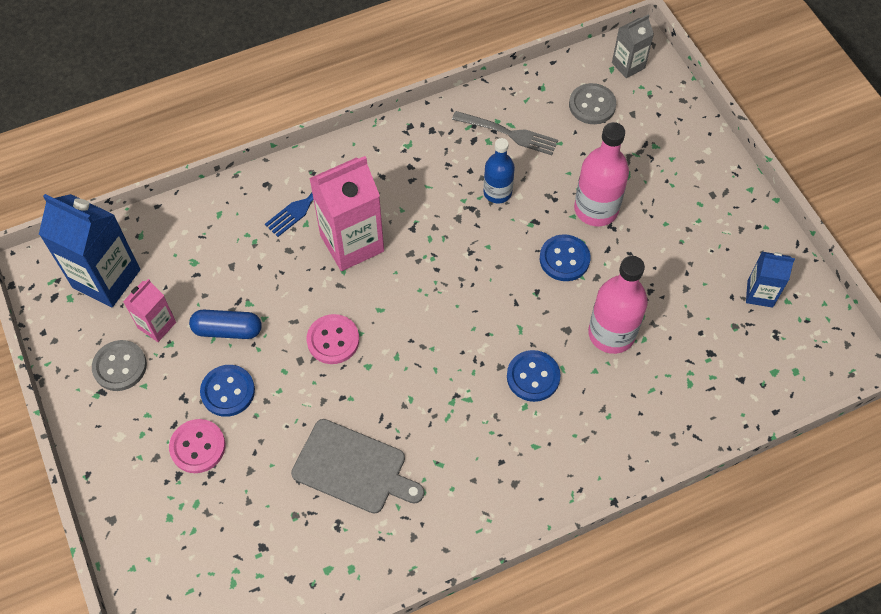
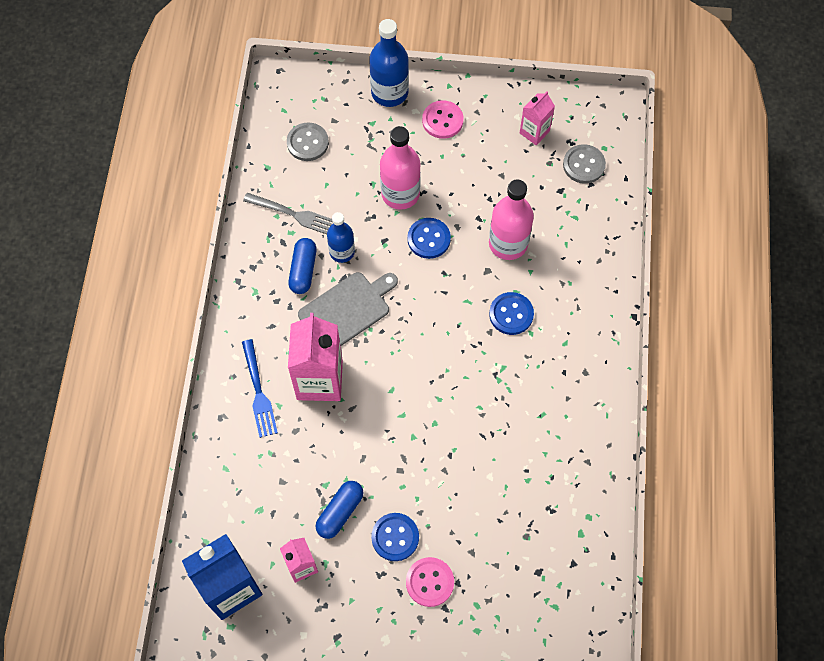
camera: 60 degrees left, 5 degrees up
grey button [92,340,147,391] -> grey button moved to [563,144,606,184]
grey cutting board [291,419,424,514] -> grey cutting board moved to [298,272,398,346]
pink button [307,314,359,364] -> pink button moved to [422,100,464,139]
grey fork [452,111,558,155] -> grey fork turned 60 degrees clockwise [243,193,332,234]
grey carton [612,14,654,78] -> none
blue carton [746,252,795,308] -> pink carton [520,91,555,145]
none -> blue capsule [288,238,317,294]
none -> blue bottle [369,19,409,107]

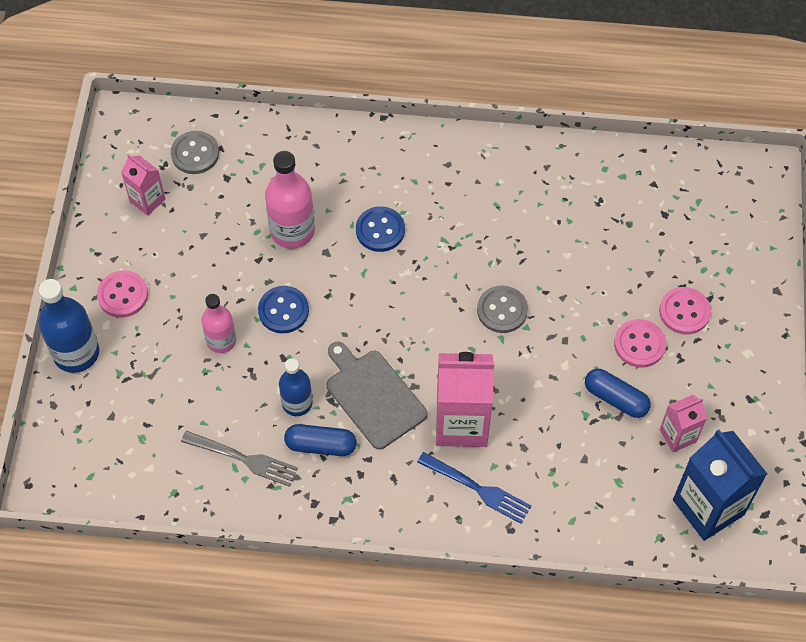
camera: 90 degrees left, 5 degrees down
blue fork [242,339,278,438] -> blue fork turned 45 degrees clockwise [417,452,531,524]
grey fork [243,193,332,234] -> grey fork turned 90 degrees clockwise [181,431,298,487]
grey button [287,122,329,161] -> grey button moved to [477,285,528,333]
blue button [371,513,419,561] -> pink button [614,319,666,368]
pink bottle [380,126,421,210] -> pink bottle [201,294,236,353], size x0.65

